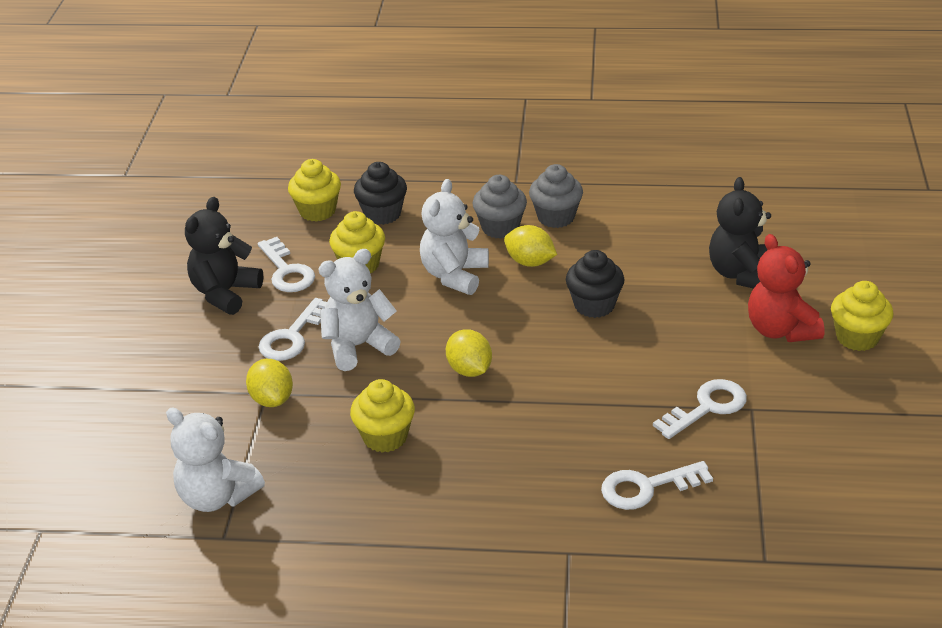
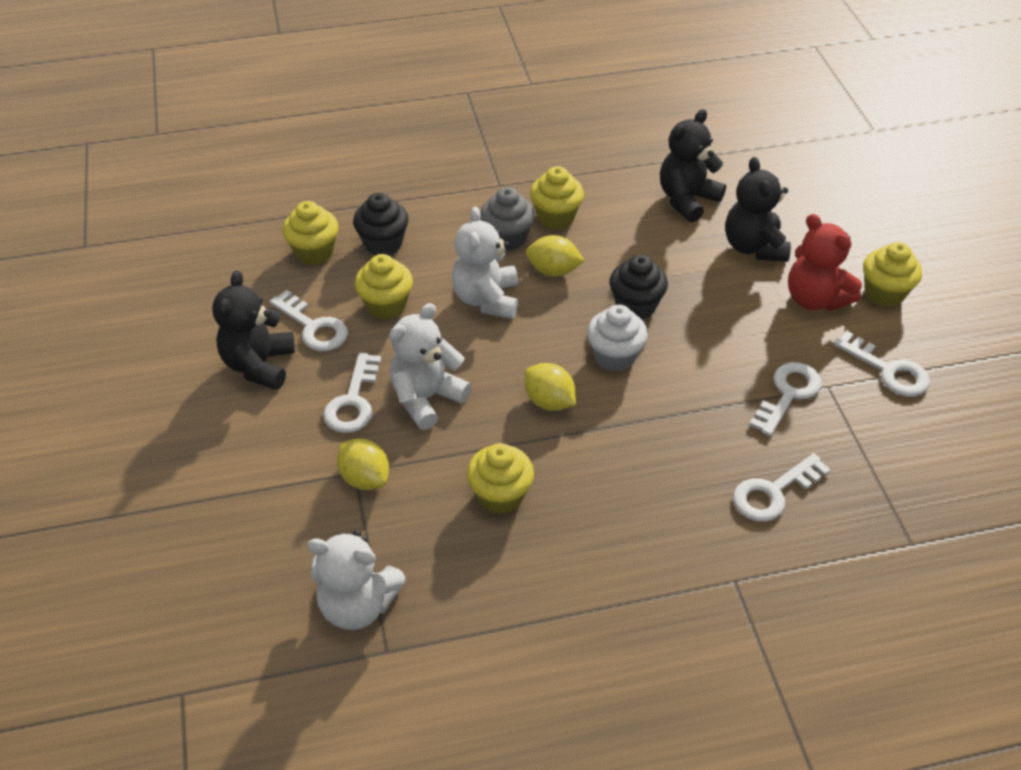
camera: 20 degrees left, 10 degrees up
grey cupcake [529,164,583,228] -> yellow cupcake [530,166,584,229]
none -> white cupcake [587,305,648,372]
none -> black teddy bear [660,109,726,223]
none -> white key [833,331,930,397]

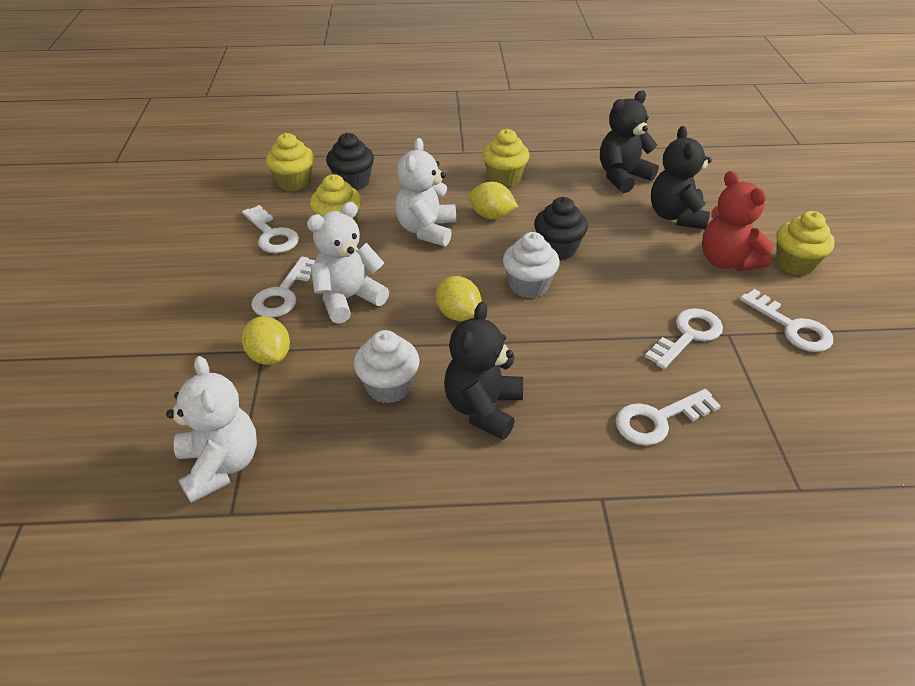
camera: 10 degrees right, 5 degrees down
black teddy bear [212,270,295,390] -> black teddy bear moved to [444,302,523,440]
white teddy bear [307,530,406,630] -> white teddy bear turned 135 degrees counterclockwise [166,356,257,503]
yellow cupcake [467,443,534,514] -> white cupcake [354,330,420,404]
grey cupcake [480,187,535,251] -> none

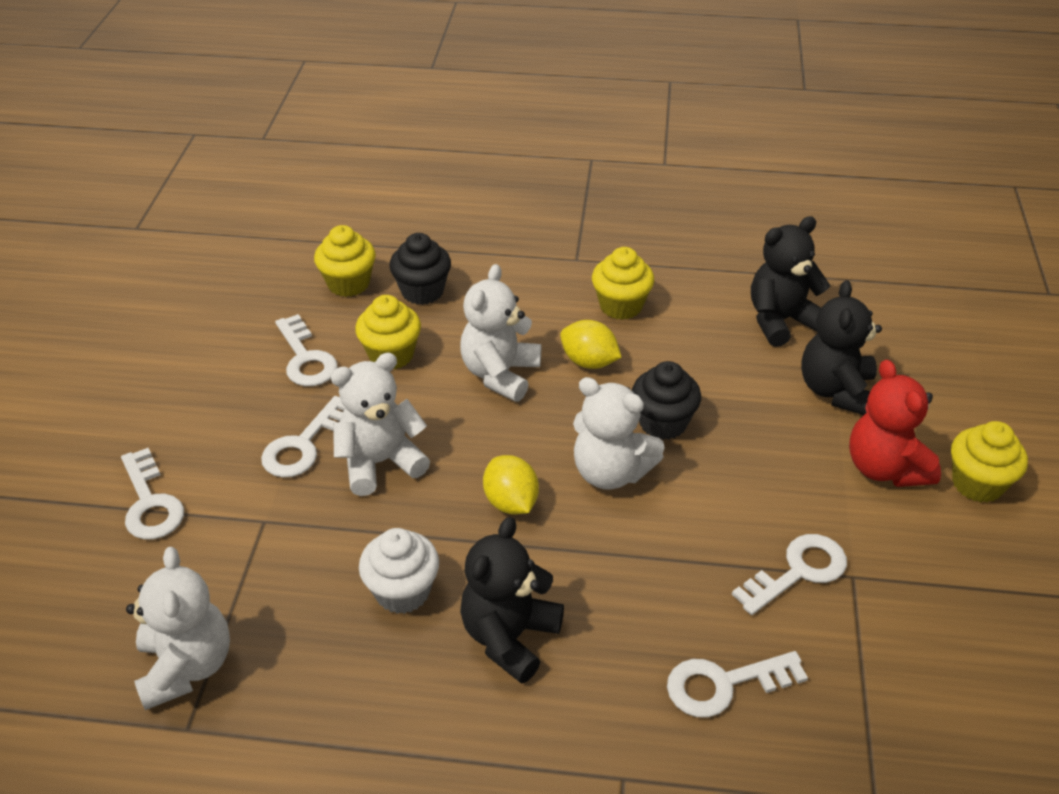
camera: 10 degrees right, 0 degrees up
yellow lemon [242,316,290,365] -> none
white cupcake [503,232,560,298] -> white teddy bear [573,377,665,490]
white key [740,289,833,352] -> white key moved to [121,448,184,540]

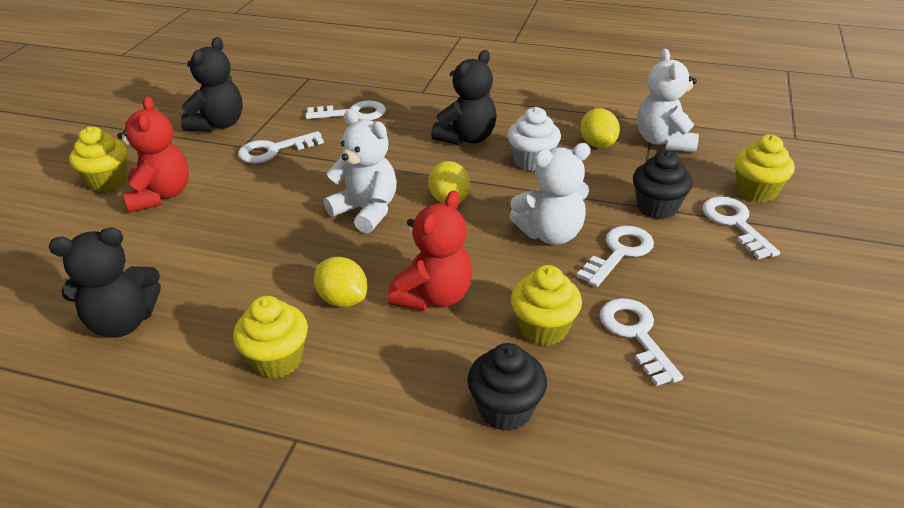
camera: 170 degrees left, 5 degrees down
yellow cupcake [314,225,376,297] -> yellow cupcake moved to [734,135,795,203]
white teddy bear [460,264,541,402] -> red teddy bear [388,190,473,311]
black cupcake [632,361,701,440] -> black cupcake moved to [633,150,693,219]
black teddy bear [801,280,882,415] -> black teddy bear moved to [181,37,243,132]
none -> yellow lemon [580,108,620,148]

